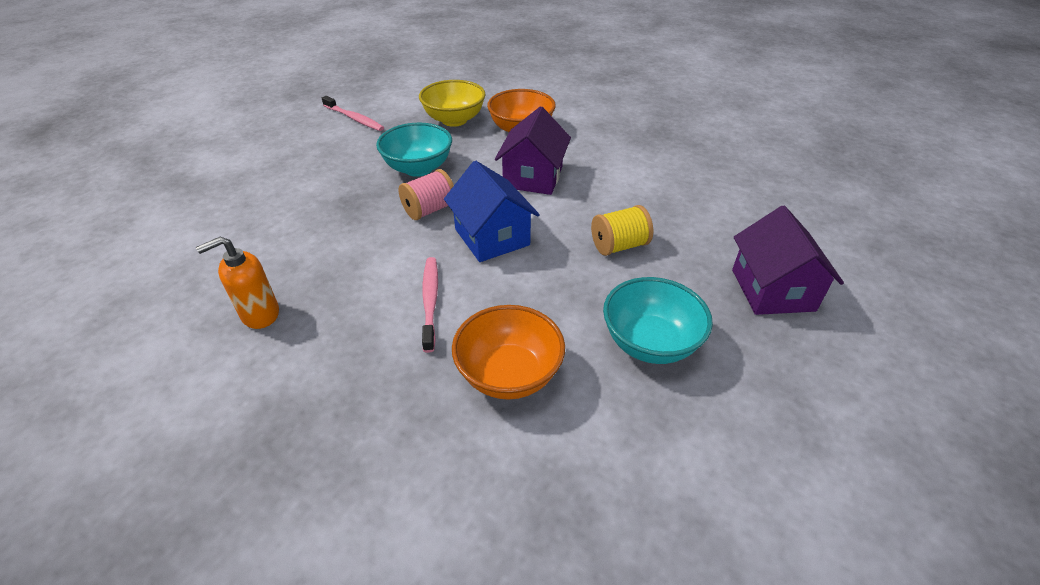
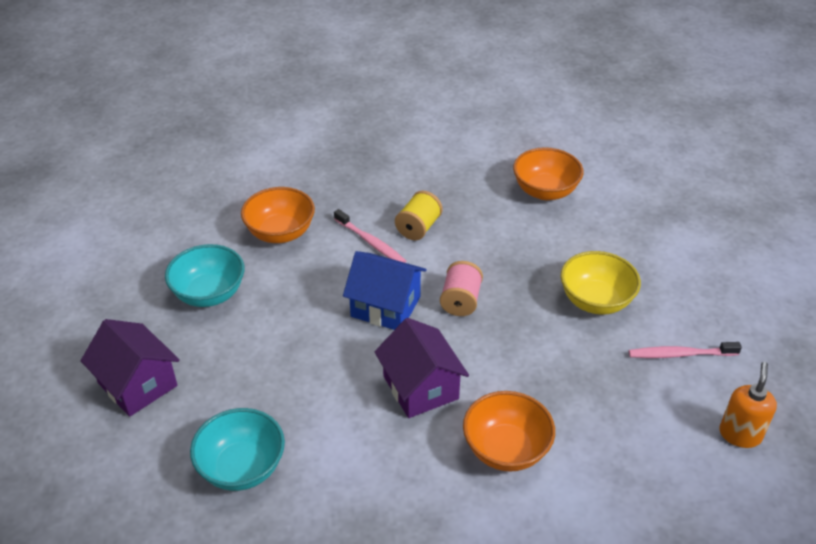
camera: 140 degrees right, 0 degrees up
orange soap dispenser [196,236,279,329] -> orange soap dispenser moved to [719,362,777,448]
turquoise bowl [376,123,452,177] -> turquoise bowl moved to [190,408,285,491]
yellow bowl [419,80,486,127] -> yellow bowl moved to [561,251,641,315]
yellow spool [591,205,653,256] -> yellow spool moved to [395,190,443,240]
none -> orange bowl [513,147,584,200]

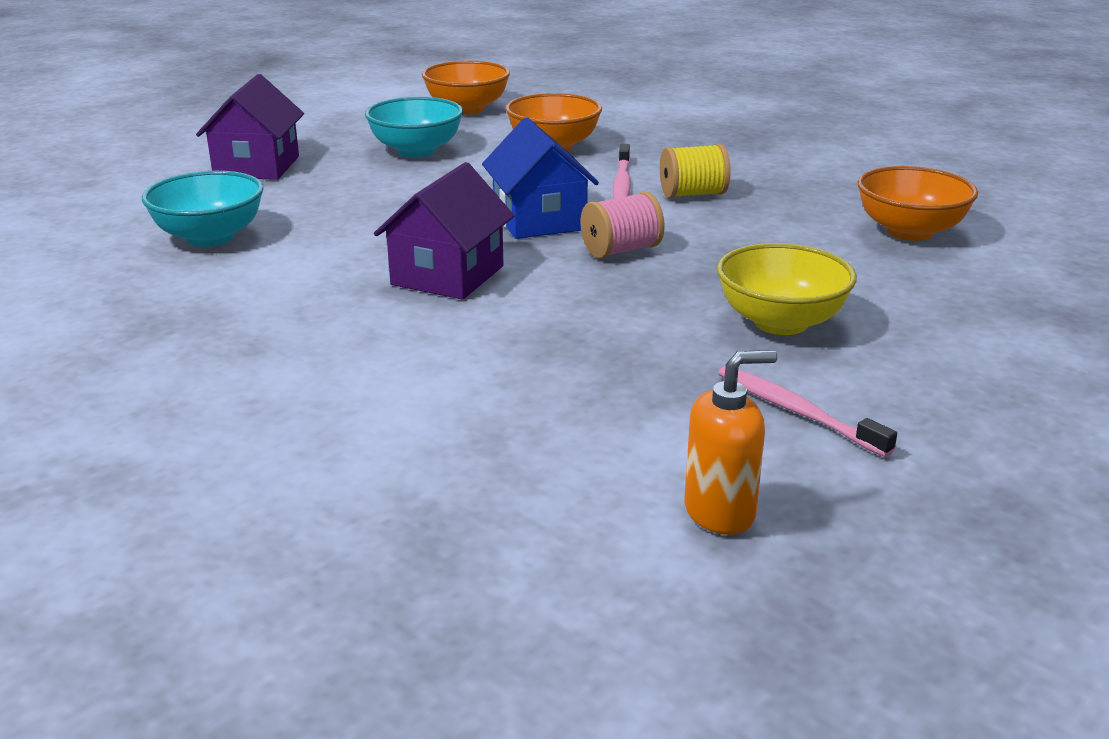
camera: 50 degrees right, 15 degrees down
orange bowl [463,391,555,472] -> orange bowl moved to [422,61,510,114]

